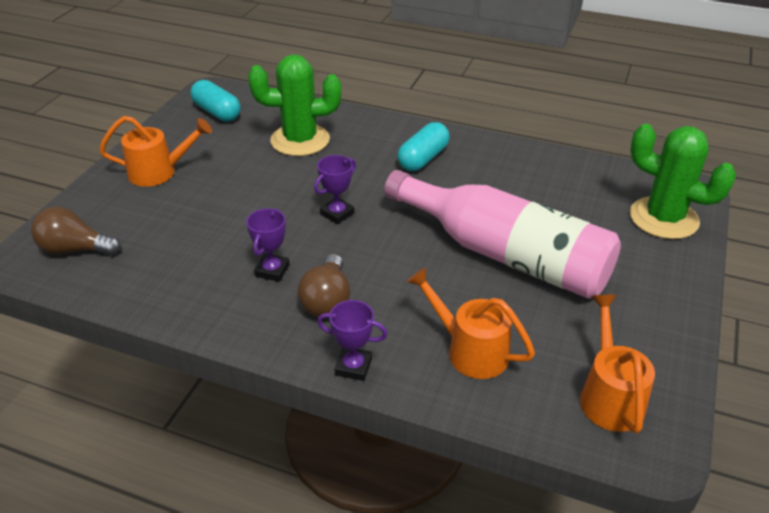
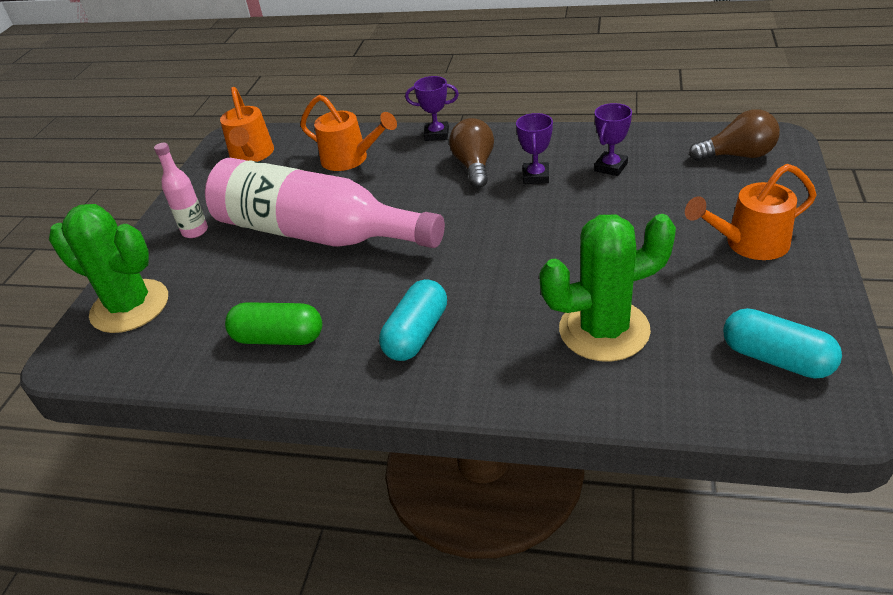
camera: 175 degrees right, 0 degrees up
purple trophy [314,155,356,224] -> purple trophy moved to [594,103,632,176]
none -> pink bottle [154,143,208,238]
none -> green capsule [225,302,322,345]

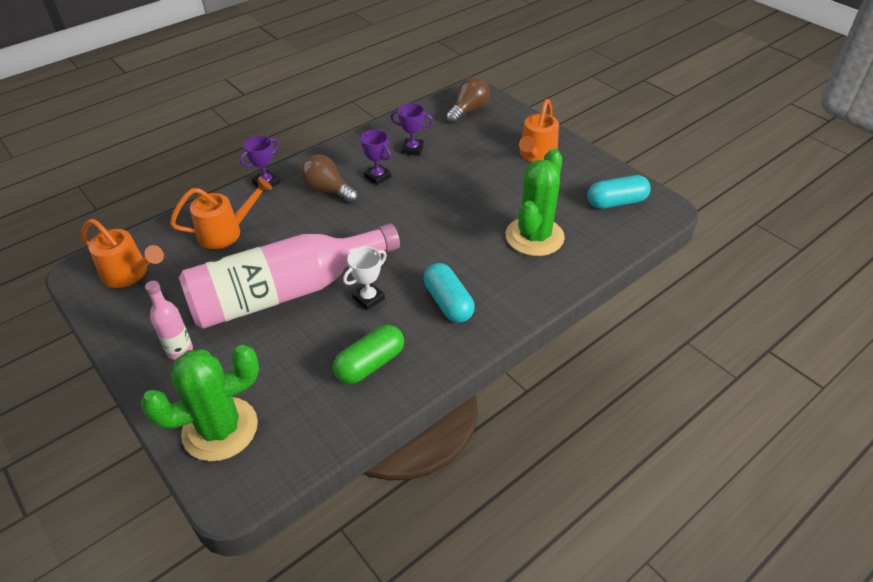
camera: 55 degrees left, 5 degrees up
purple trophy [594,103,632,176] -> purple trophy turned 60 degrees counterclockwise [390,103,433,156]
none -> white trophy [343,247,387,310]

